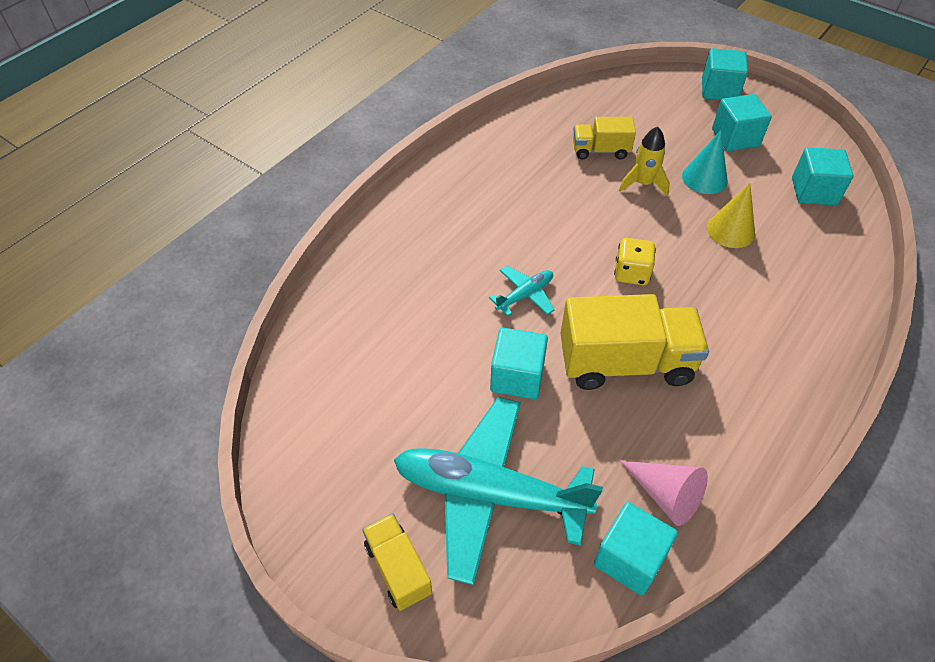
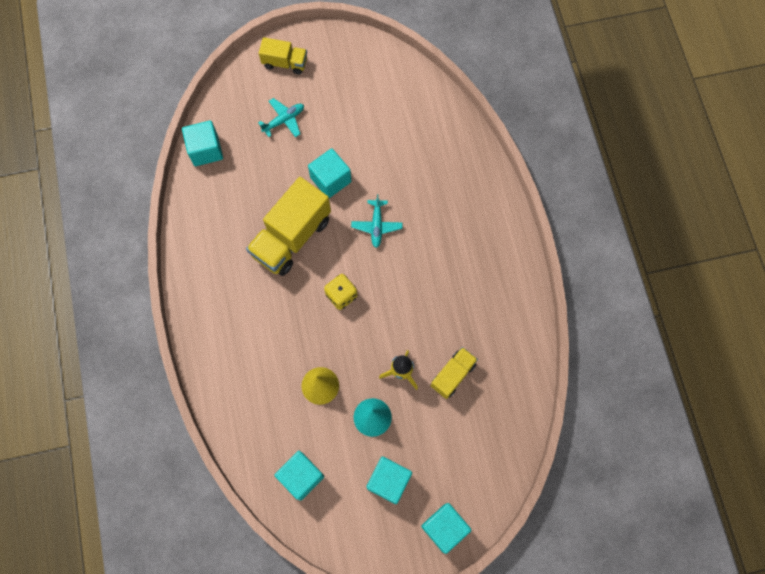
camera: 130 degrees right, 20 degrees up
turquoise plane [394,397,603,585] -> turquoise plane [258,98,304,137], size x0.44
pink cone [620,461,708,526] -> none

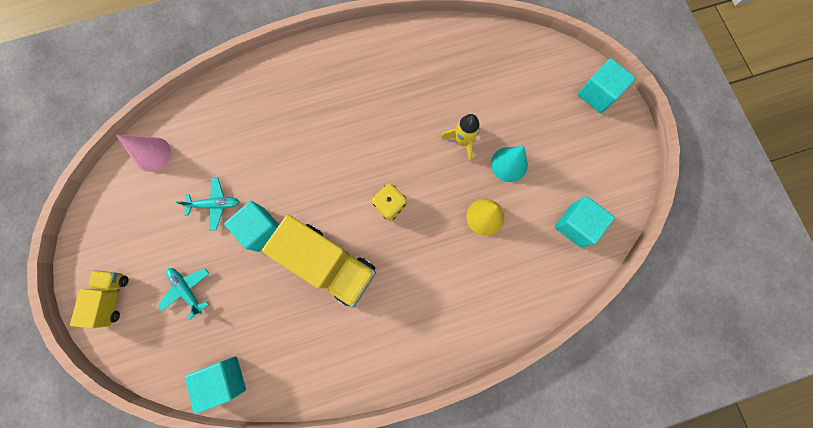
camera: 95 degrees left, 5 degrees up
turquoise plane [351,194,403,248] -> turquoise plane moved to [176,177,239,231]
turquoise cube [367,457,412,504] -> none
yellow truck [431,347,478,399] -> none
none -> pink cone [116,135,171,172]

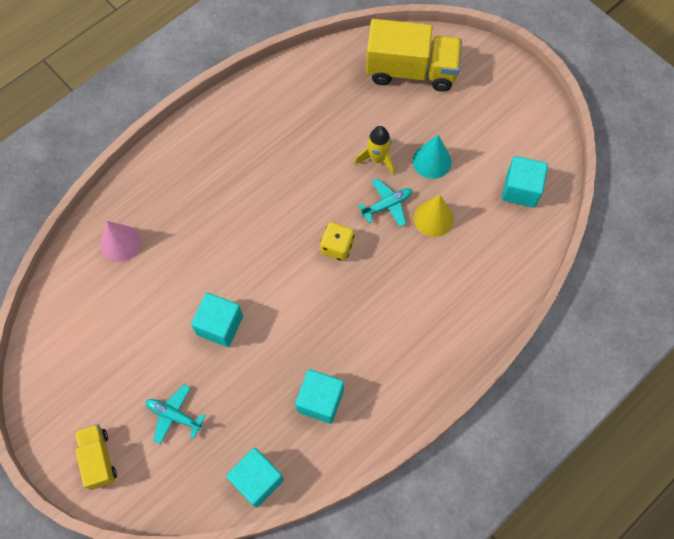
camera: 25 degrees left, 10 degrees down
pink cone [116,135,171,172] -> pink cone moved to [100,221,141,263]
turquoise plane [176,177,239,231] -> turquoise plane moved to [358,178,412,227]
yellow truck [262,215,376,307] -> yellow truck moved to [366,19,462,92]
turquoise cube [578,58,636,113] -> turquoise cube moved to [295,369,344,424]

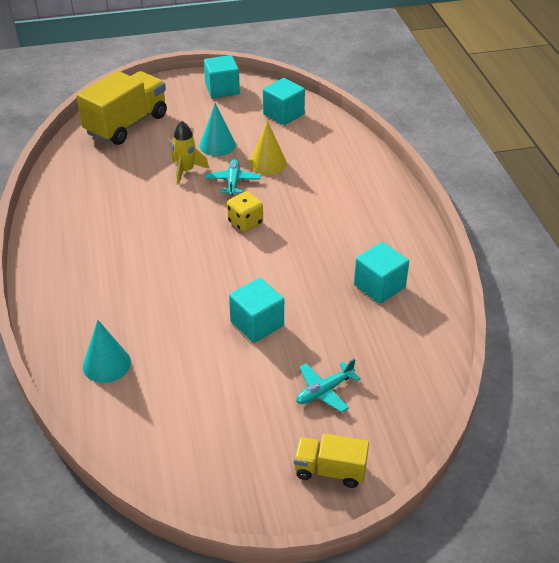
camera: 60 degrees left, 25 degrees down
pink cone [100,221,141,263] -> turquoise cone [83,320,131,383]
turquoise cube [226,448,284,508] -> turquoise cube moved to [204,55,240,98]

